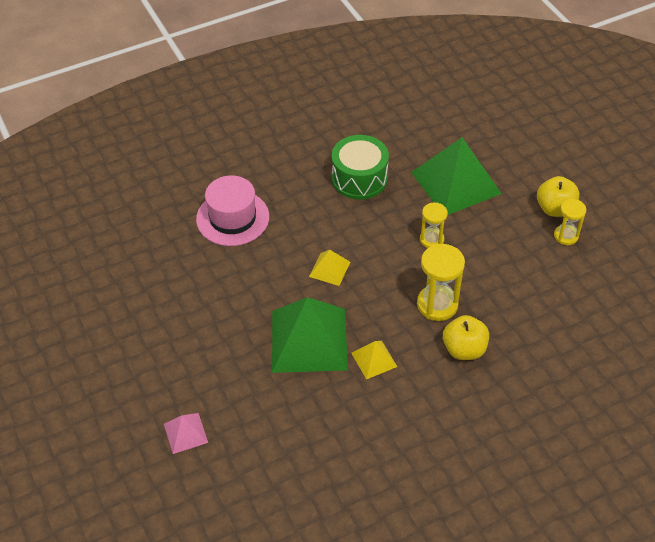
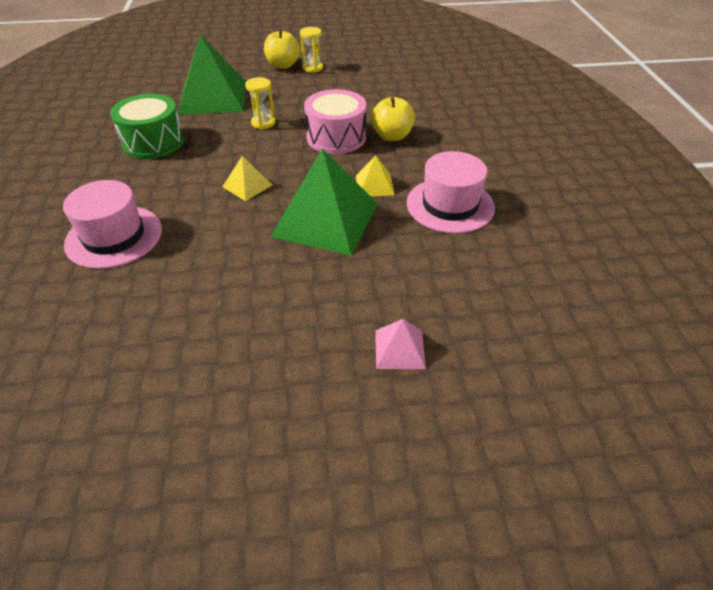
camera: 70 degrees left, 5 degrees down
yellow hourglass [417,244,465,321] -> pink drum [304,89,366,154]
none -> pink hat [407,151,495,234]

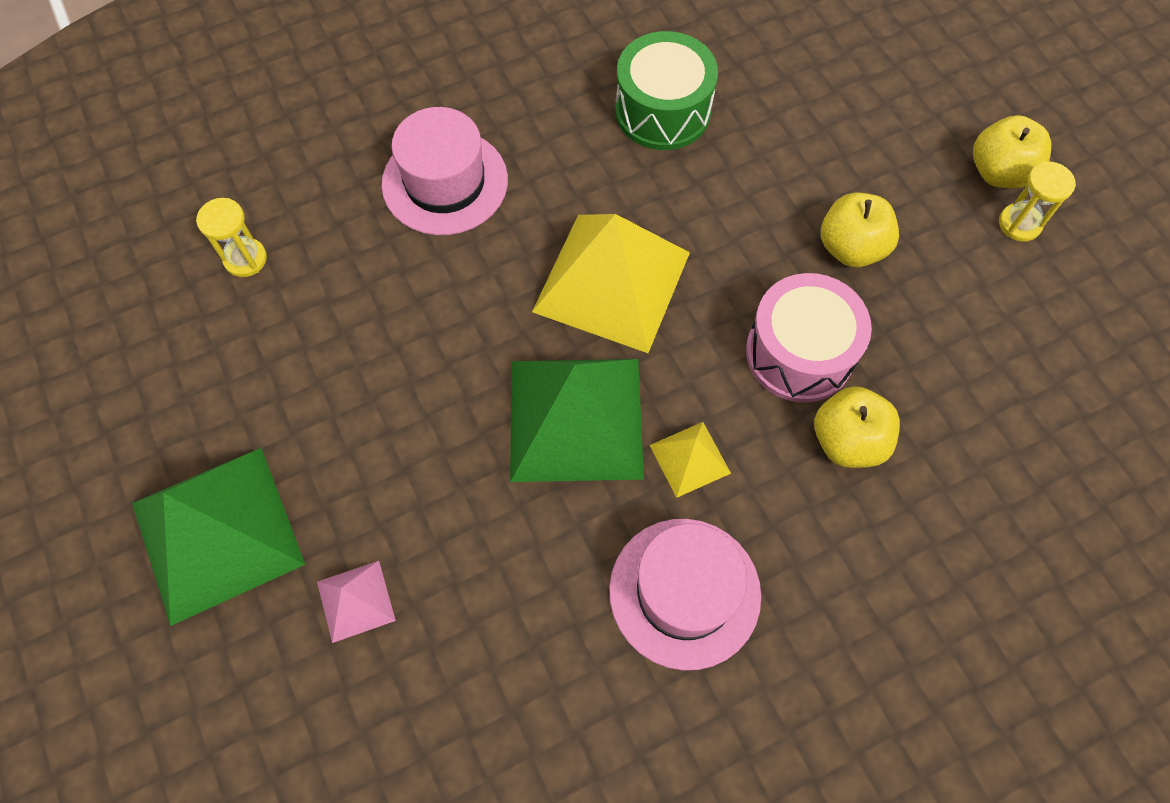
camera: 70 degrees right, 20 degrees up
green pyramid [178,34,246,115] -> green pyramid moved to [132,448,305,626]
yellow pyramid [222,156,272,201] -> yellow pyramid [532,214,690,353], size x2.18
yellow hourglass [245,77,275,129] -> yellow hourglass moved to [196,198,267,277]
none -> yellow apple [821,192,899,267]

